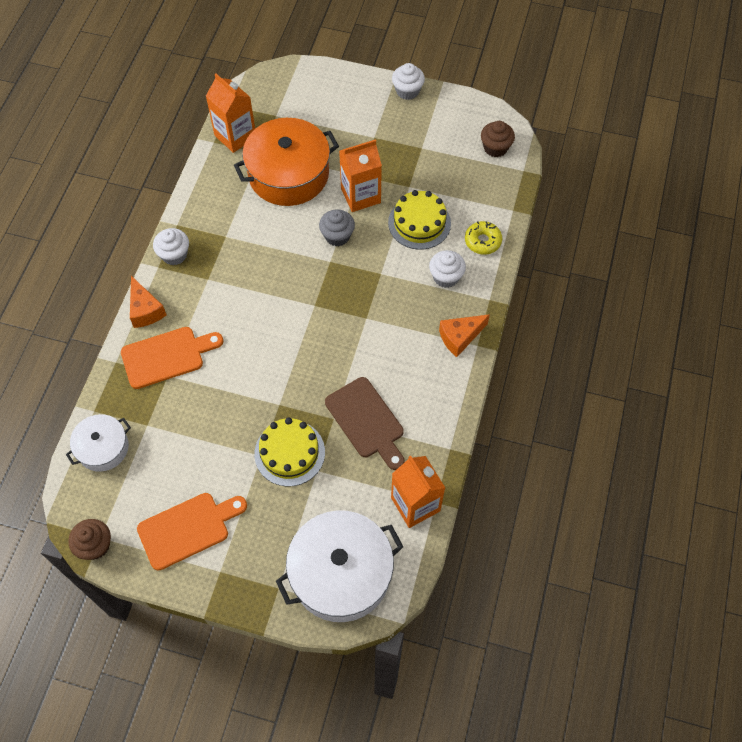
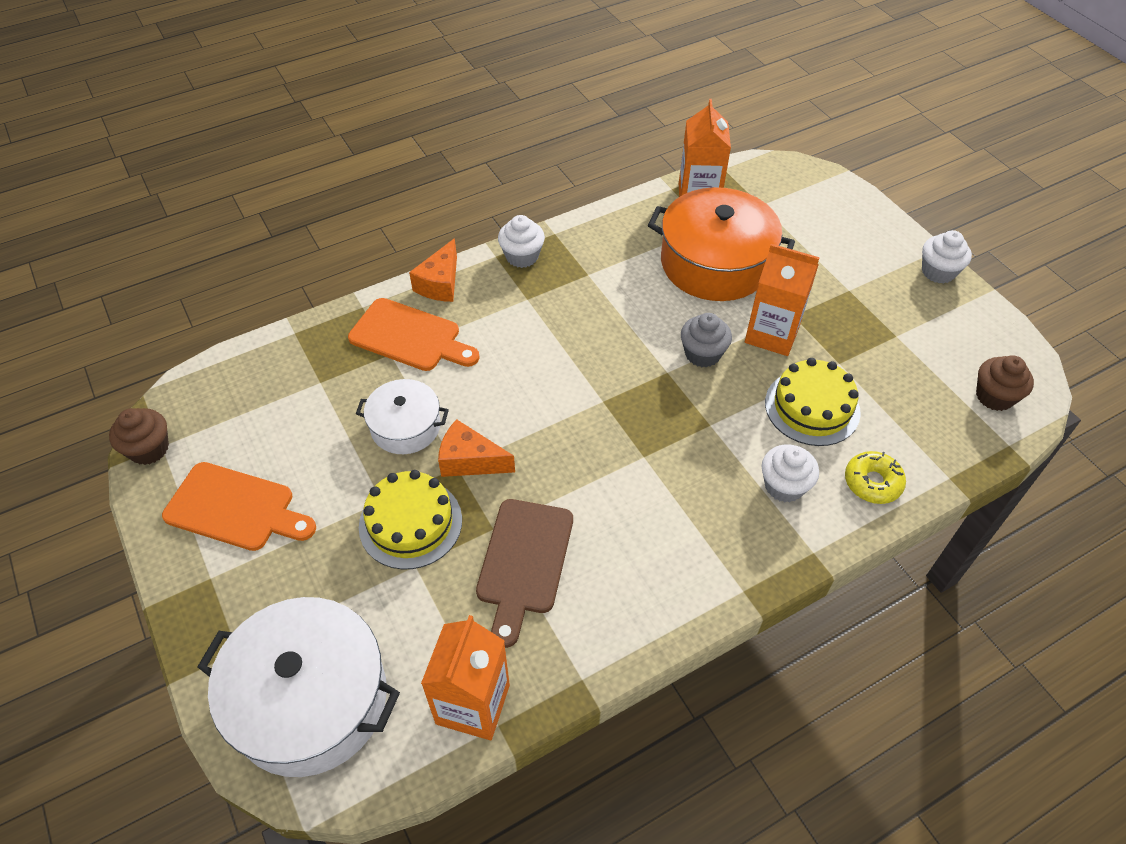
camera: 45 degrees right, 10 degrees down
white pot [66,414,131,472] -> white pot moved to [356,379,449,454]
orange cheese [439,314,490,357] -> orange cheese moved to [438,419,515,477]

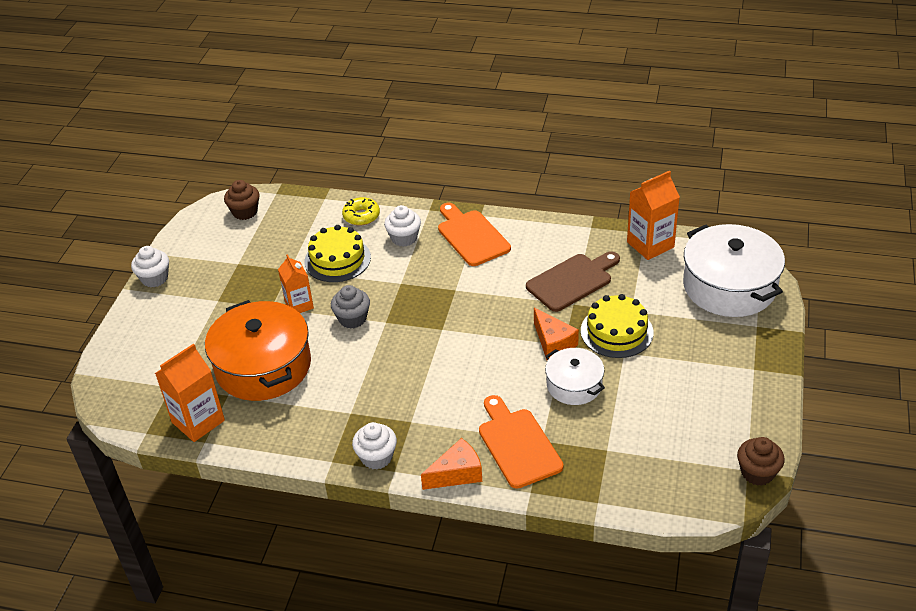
camera: 135 degrees left, 10 degrees down
orange cutting board [162,462,316,551] -> orange cutting board moved to [438,203,511,266]
orange carton [745,244,820,356] -> orange carton [278,254,314,313], size x0.66

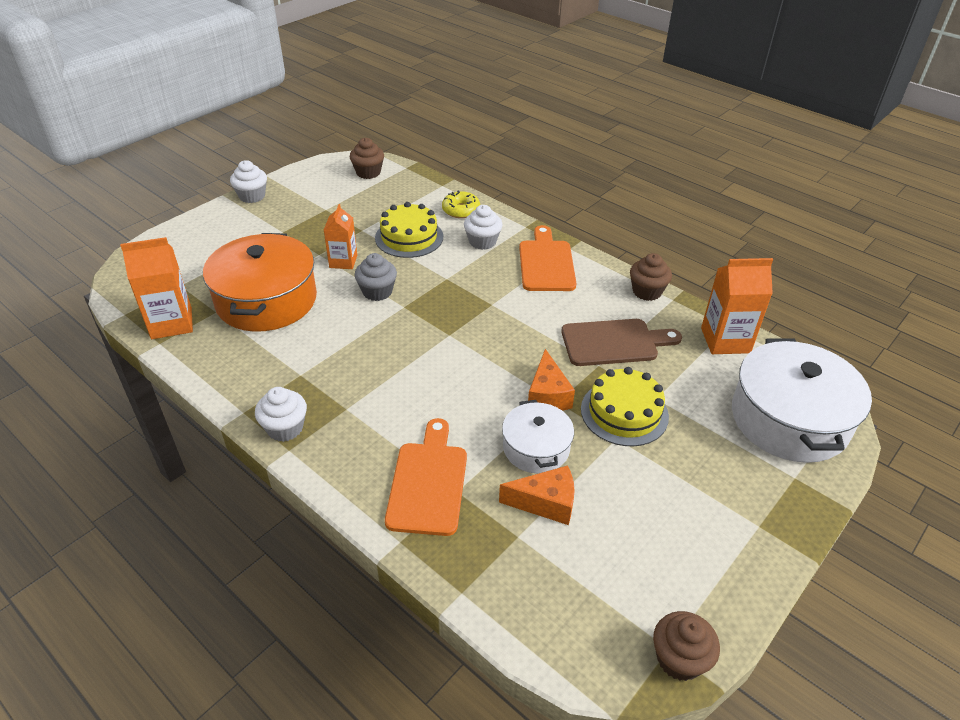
camera: 25 degrees right, 0 degrees up
orange cheese [421,438,482,490] -> orange cheese moved to [499,465,575,525]
none -> brown cupcake [630,253,672,301]

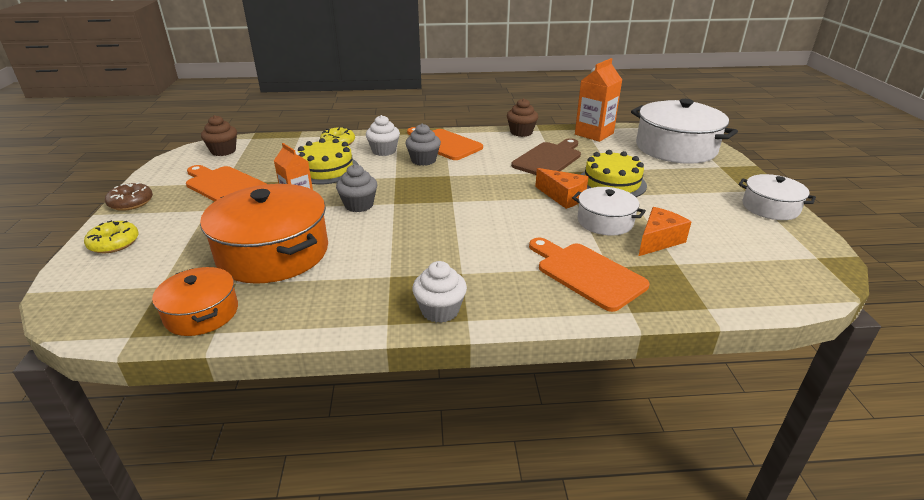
camera: 45 degrees left, 10 degrees down
orange carton [120,237,193,339] -> orange pot [152,267,238,336]
white cupcake [230,160,267,203] -> brown donut [105,182,153,211]
brown cupcake [653,611,720,681] -> none
none -> yellow donut [84,220,139,253]
none -> orange cutting board [186,165,267,201]
none -> grey cupcake [405,123,441,166]
none -> white pot [739,174,816,220]

